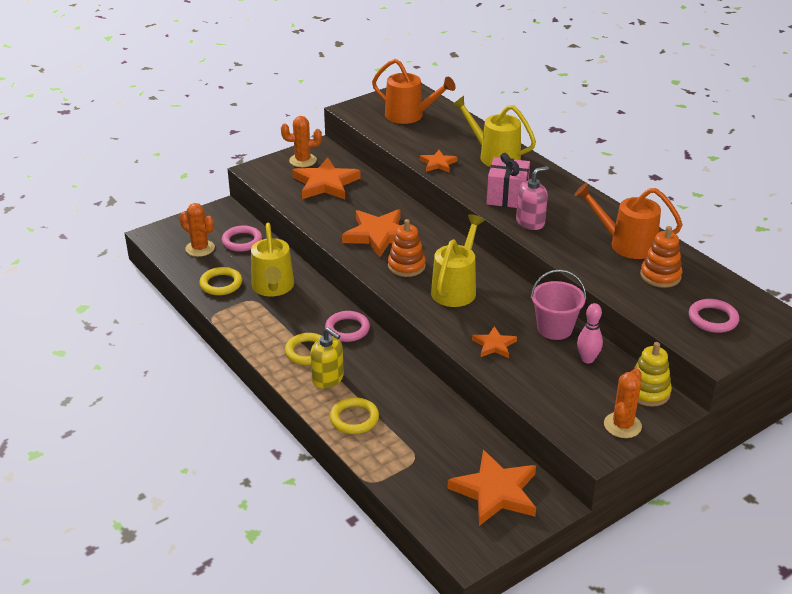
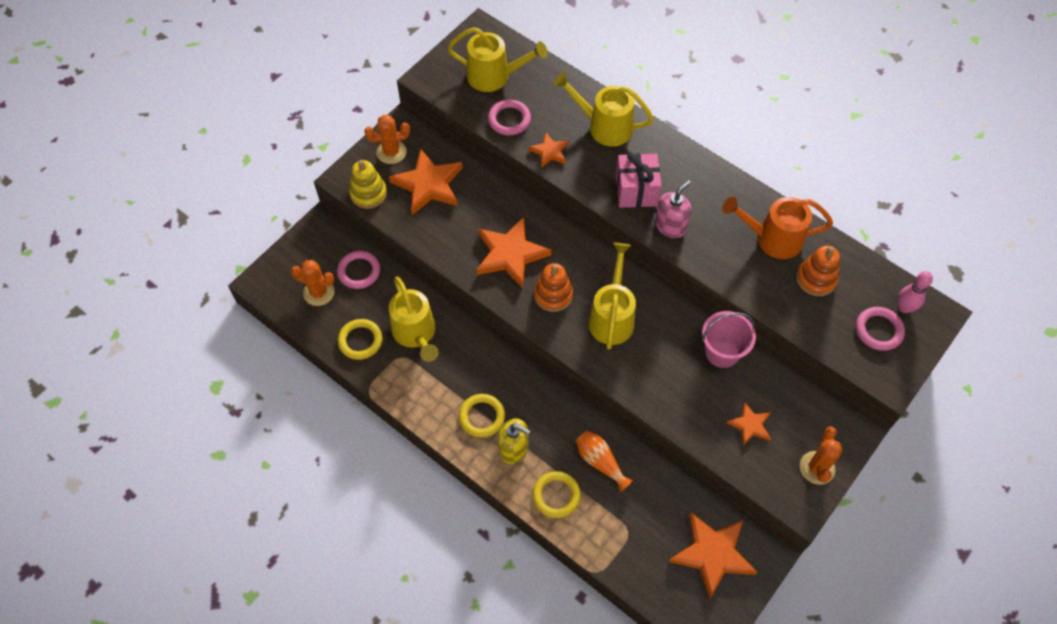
camera: 15 degrees left, 25 degrees up
pink ring [325,311,370,342] -> pink ring moved to [488,100,531,136]
orange watering can [372,59,456,124] -> yellow watering can [447,27,548,92]
orange star [472,326,517,358] -> orange star moved to [727,402,771,445]
pink bowling pin [577,303,603,364] -> pink bowling pin moved to [898,271,933,313]
yellow stacking toy [634,342,672,407] -> yellow stacking toy moved to [349,160,387,209]
none -> orange vase [576,431,633,492]

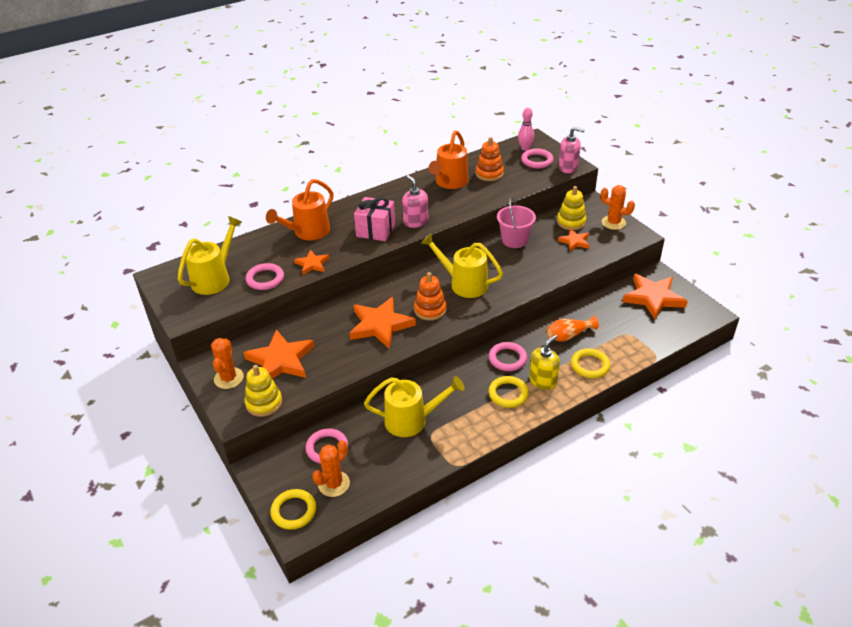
camera: 70 degrees left, 20 degrees down
yellow ring [338,319,382,360] -> yellow ring moved to [270,489,316,530]
yellow watering can [553,72,654,146] -> orange watering can [266,179,334,240]
none -> pink ring [489,342,527,371]
none -> yellow stacking toy [557,186,586,230]
none -> pink soap dispenser [559,127,585,173]

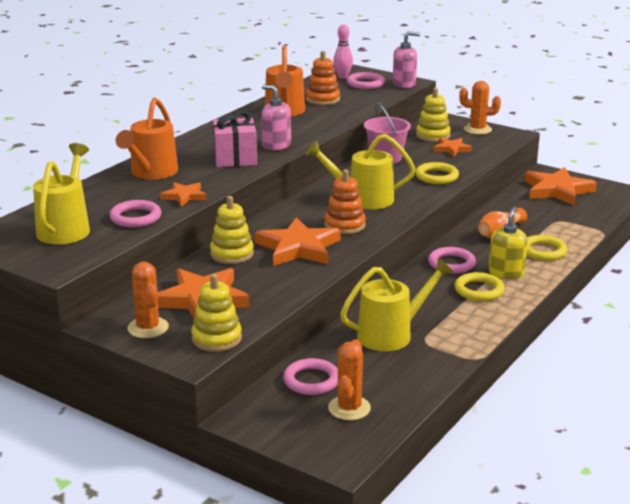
camera: 25 degrees left, 15 degrees down
yellow ring [270,489,316,530] -> yellow ring moved to [415,162,459,184]
none -> yellow stacking toy [210,196,254,264]

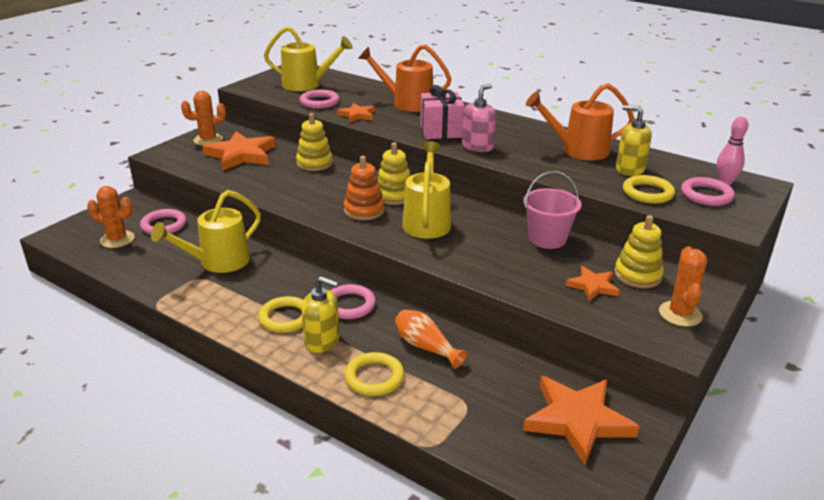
camera: 90 degrees right, 5 degrees up
yellow stacking toy [191,274,242,352] -> yellow stacking toy moved to [378,142,410,205]
orange star [255,217,341,266] -> none
orange stacking toy [306,51,340,105] -> yellow soap dispenser [616,105,652,176]
yellow watering can [340,258,453,351] -> yellow watering can turned 75 degrees clockwise [151,190,261,273]
pink soap dispenser [393,31,420,88] -> none
yellow ring [415,162,459,184] -> yellow ring moved to [623,175,675,204]

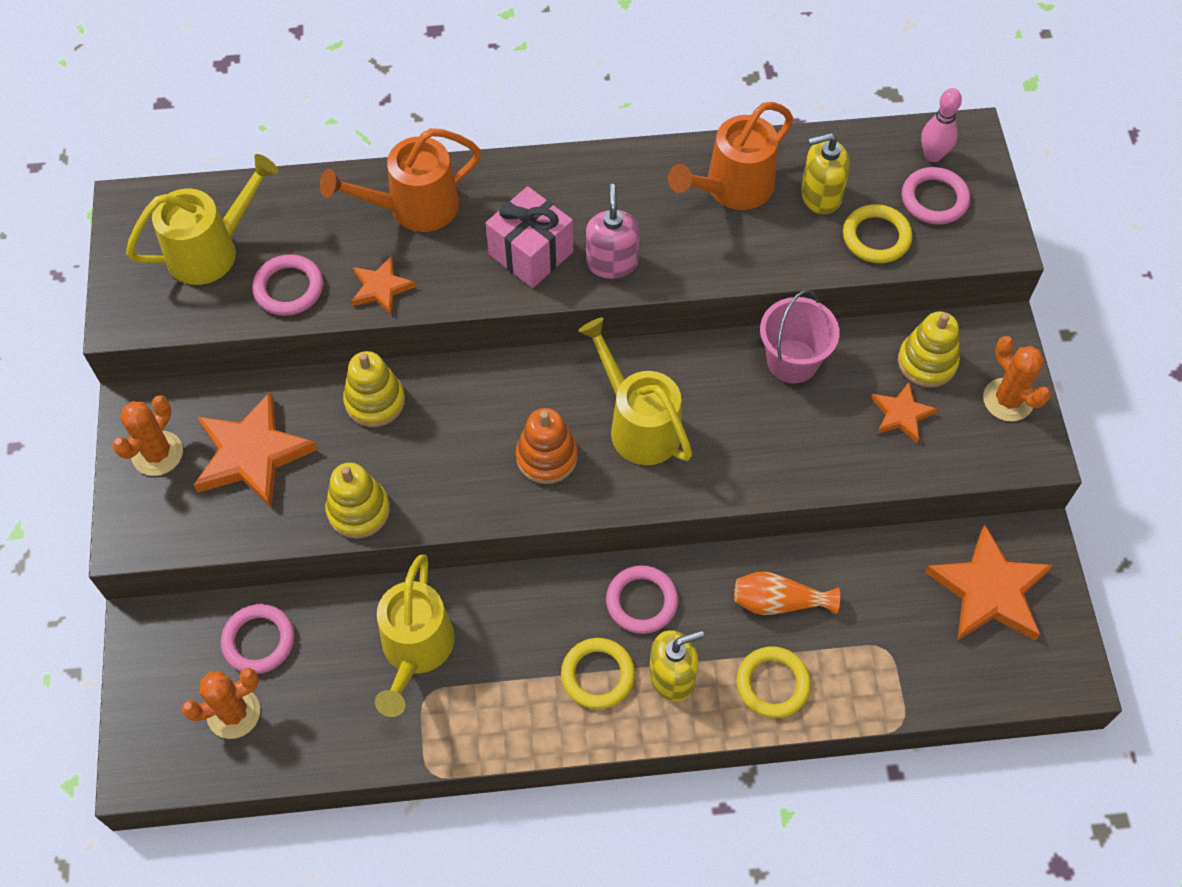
camera: 40 degrees left, 30 degrees up
yellow stacking toy [378,142,410,205] -> yellow stacking toy moved to [326,463,390,539]

